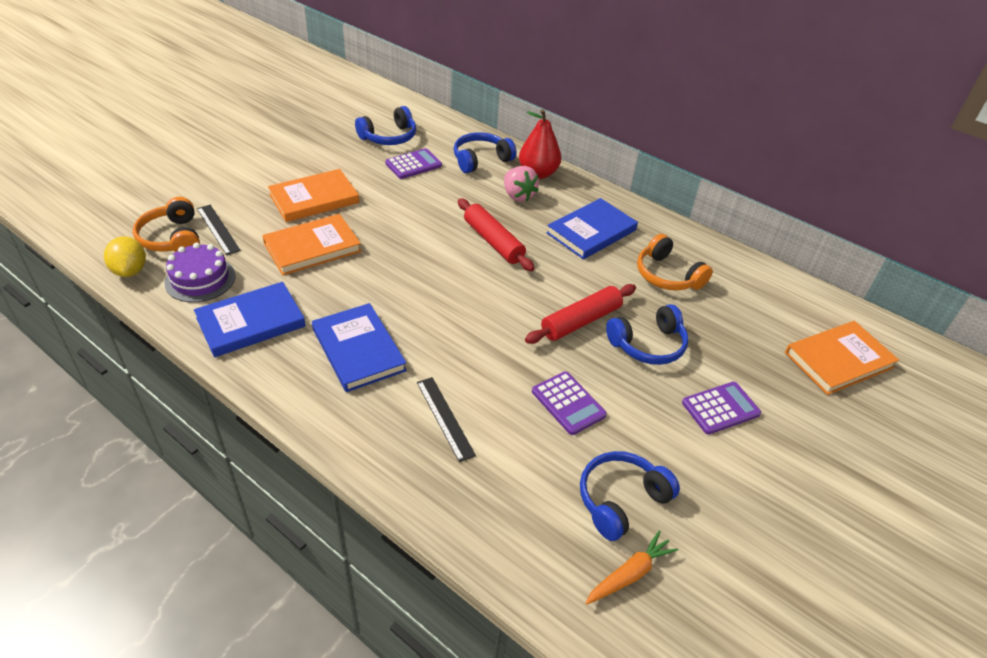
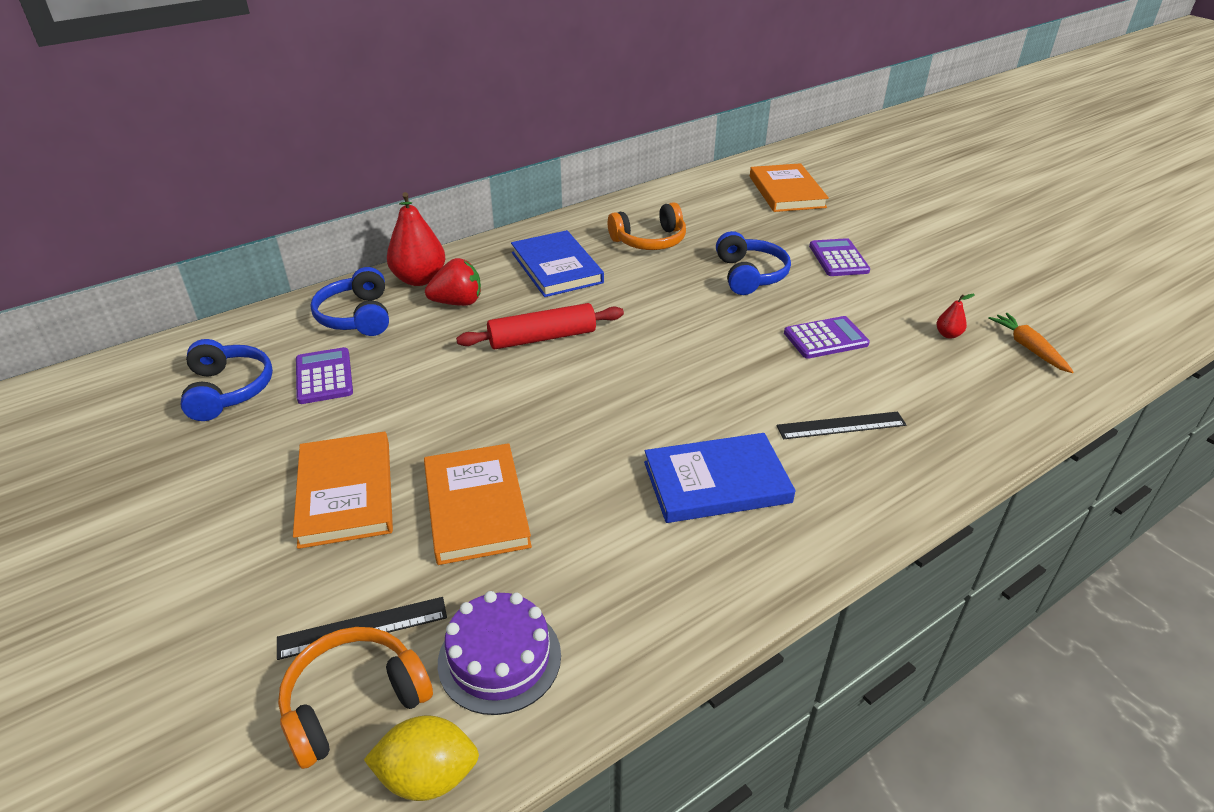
camera: 70 degrees left, 5 degrees down
orange headphones [133,197,200,252] -> orange headphones turned 150 degrees clockwise [278,627,433,769]
blue book [194,282,306,357] -> none
pink strawberry [504,166,539,202] -> red strawberry [425,258,481,306]
red rolling pin [525,284,636,344] -> none
blue headphones [580,451,680,541] -> red pear [936,294,975,339]

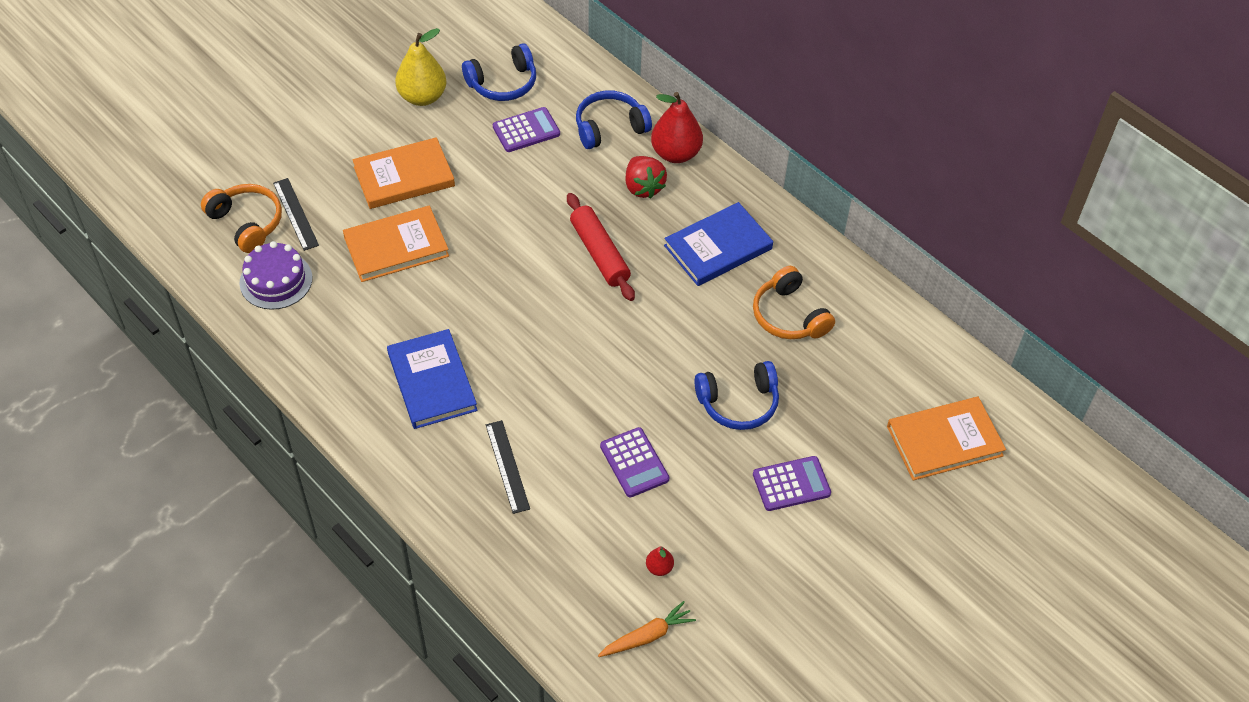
camera: 80 degrees right, 15 degrees up
yellow lemon [364,715,479,801] -> none
none -> yellow pear [395,28,446,106]

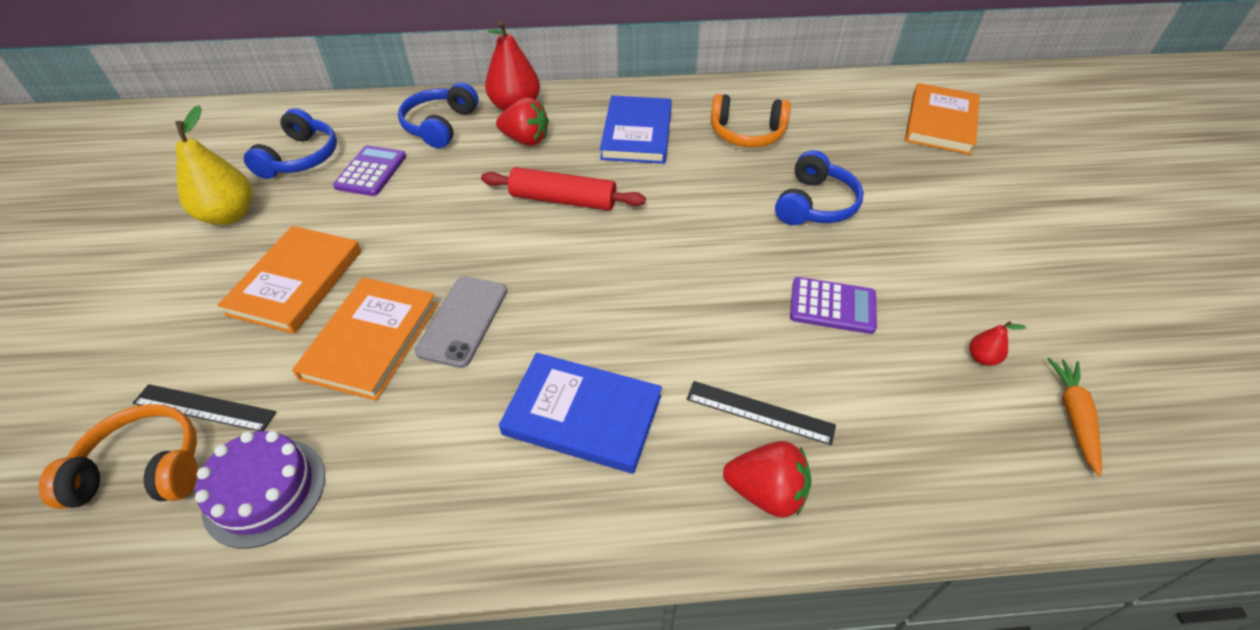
camera: 50 degrees left, 5 degrees down
purple calculator [753,456,831,511] -> none
none -> grey phone [415,276,507,368]
none -> red strawberry [723,441,811,518]

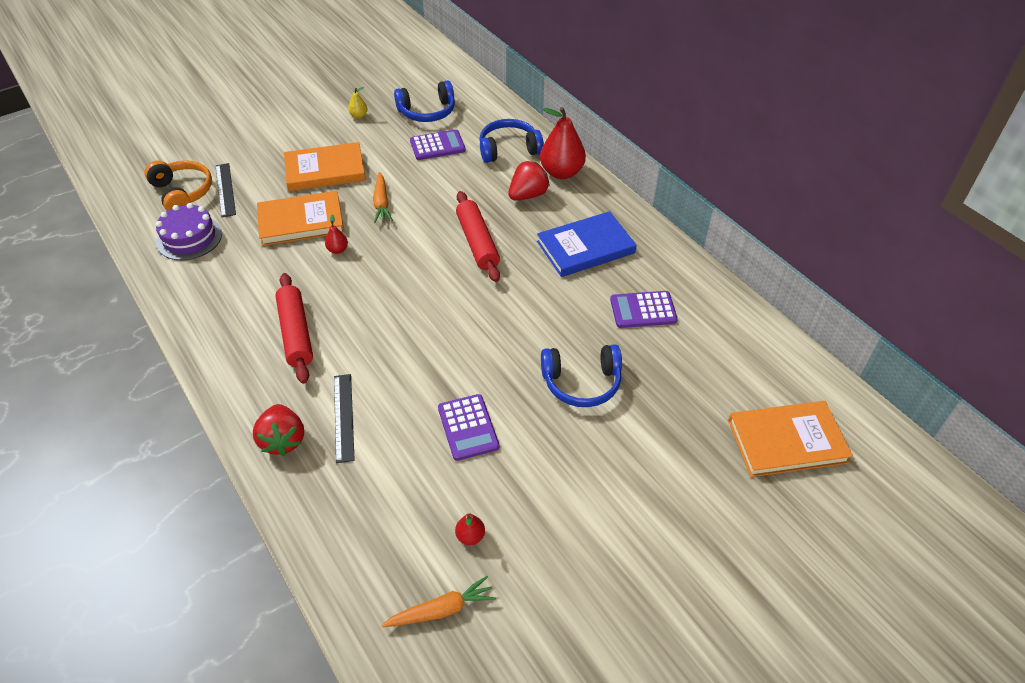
camera: 60 degrees right, 0 degrees up
yellow pear [175,105,253,225] -> yellow pear [348,87,368,119], size x0.45
grey phone [415,276,507,368] -> red pear [325,214,348,254]
red strawberry [496,97,549,146] -> red strawberry turned 120 degrees counterclockwise [508,161,550,200]
blue book [499,353,662,474] -> red rolling pin [275,273,313,384]
orange headphones [710,94,791,147] -> purple calculator [610,291,678,328]
none -> orange carrot [373,172,393,223]

